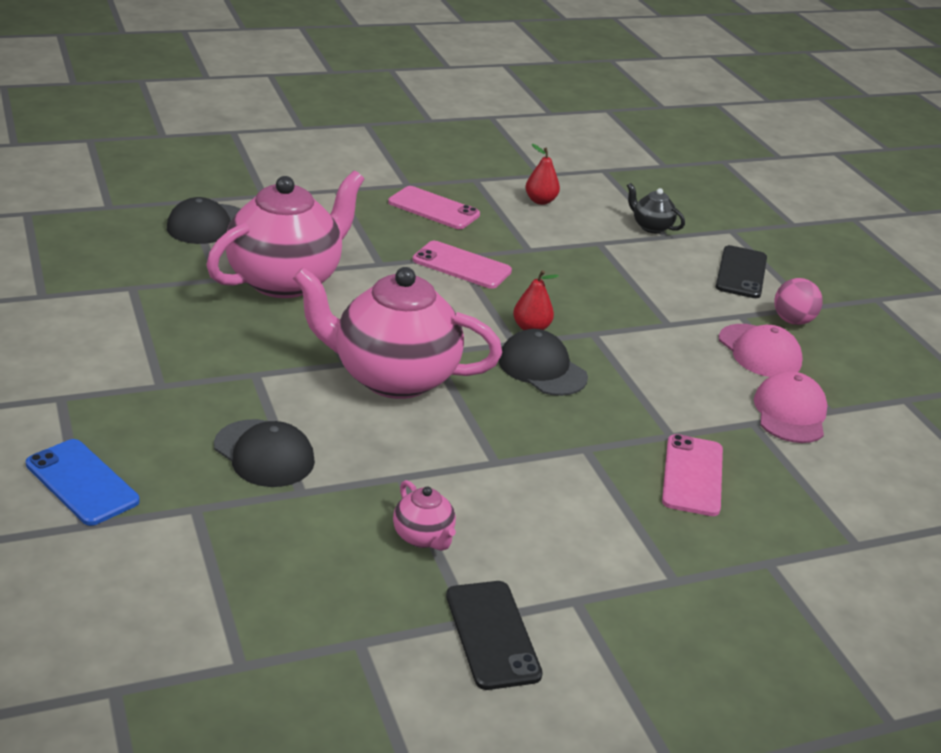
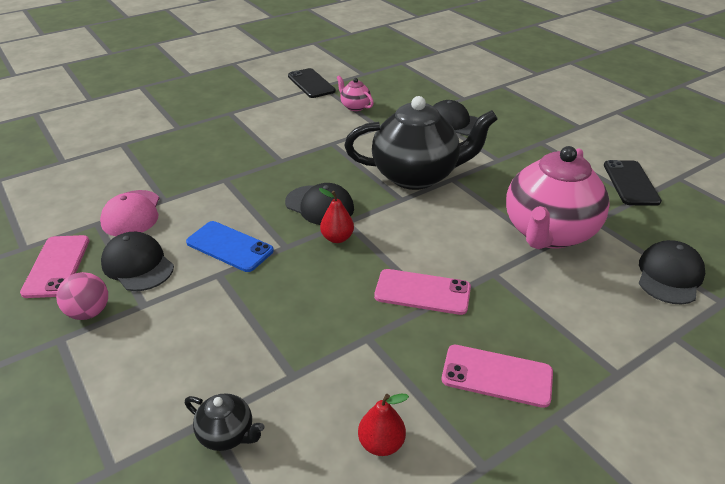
camera: 170 degrees right, 5 degrees up
blue phone [26,439,140,526] -> blue phone moved to [186,221,274,272]
pink teapot [293,267,502,399] -> black teapot [344,96,498,190]
pink phone [662,434,723,516] -> pink phone moved to [20,235,89,298]
black phone [716,245,767,298] -> black phone moved to [604,160,662,206]
pink cap [719,324,803,377] -> black cap [101,232,174,291]

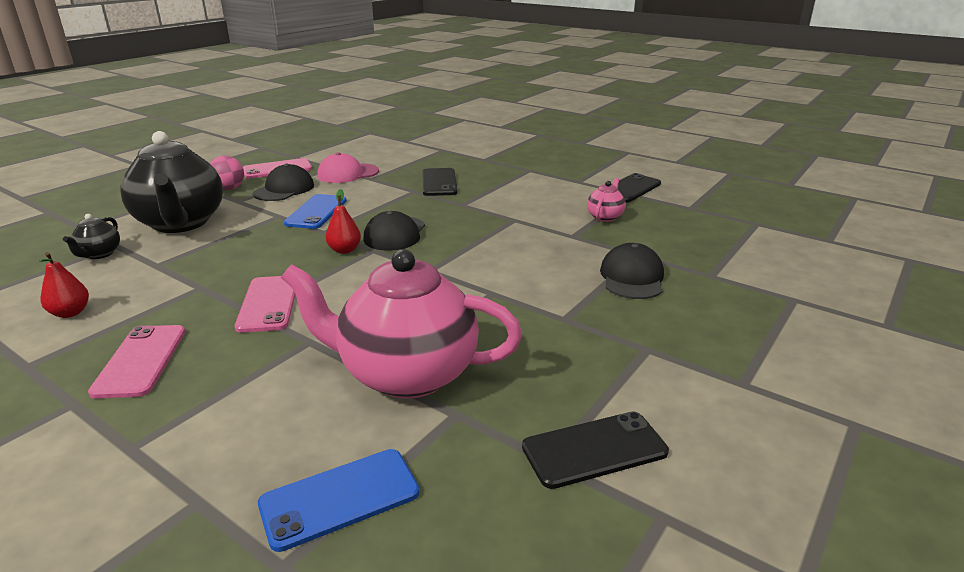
camera: 70 degrees right, 10 degrees down
black teapot [344,96,498,190] -> black teapot moved to [120,131,223,233]
black cap [639,240,705,304] -> blue phone [258,449,419,552]
none -> black phone [423,168,458,196]

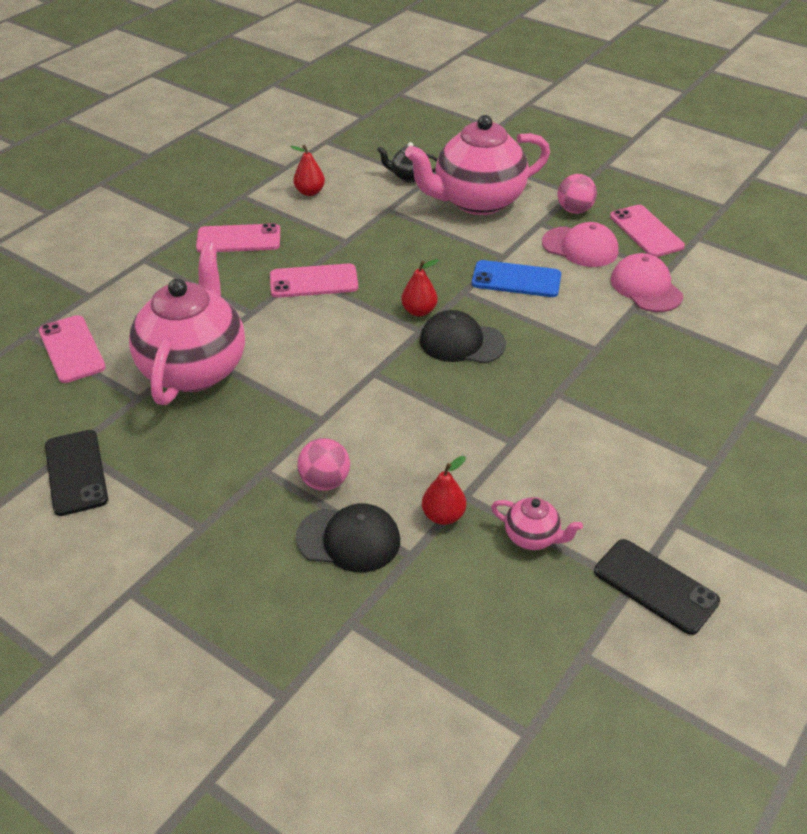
camera: 90 degrees right, 15 degrees up
black teapot [120,131,223,233] -> pink teapot [405,115,550,215]
black cap [253,164,314,201] -> pink cap [542,222,619,267]
blue phone [258,449,419,552] -> pink phone [39,315,106,383]
black phone [423,168,458,196] -> none
none -> pink ball [297,438,350,491]
none -> red pear [422,456,466,525]

